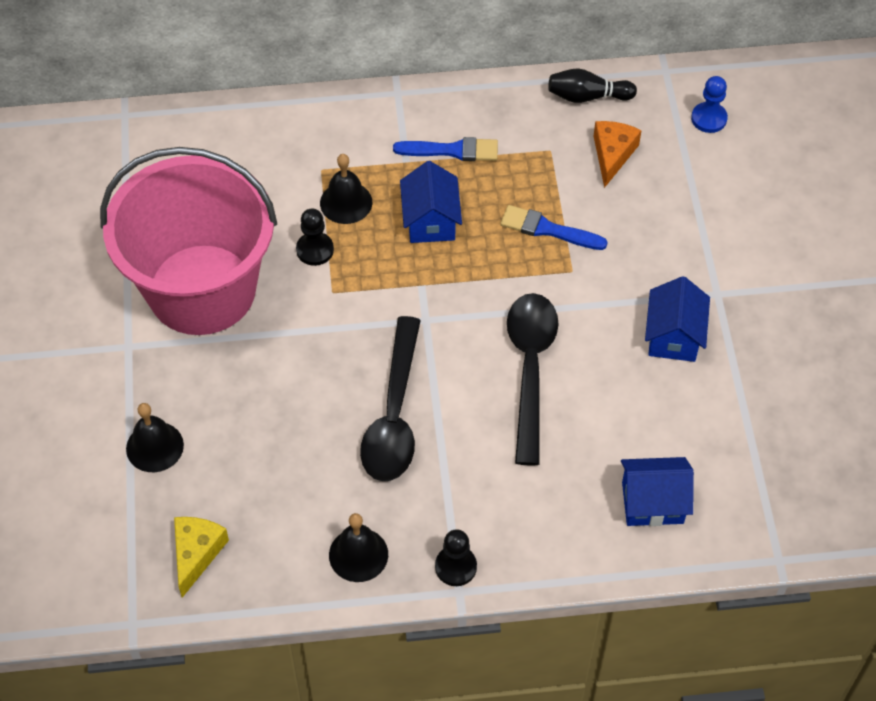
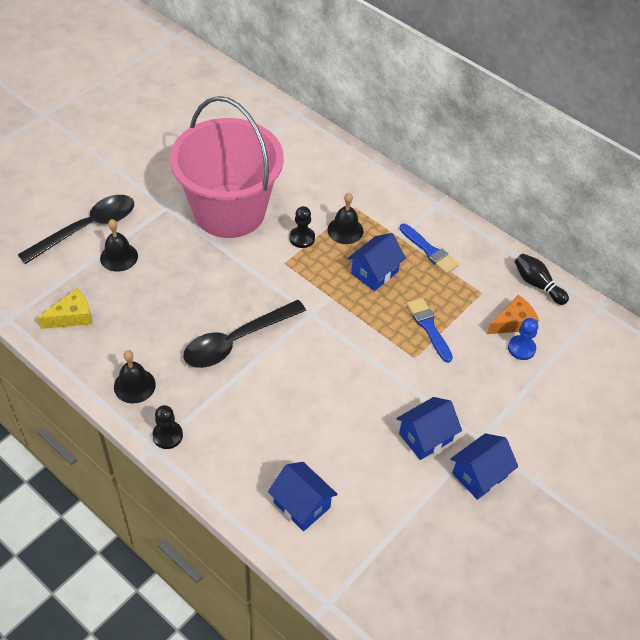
camera: 45 degrees right, 5 degrees down
black spoon [507,293,559,466] -> black spoon moved to [18,195,134,264]
blue pawn [691,76,728,133] -> blue pawn moved to [508,318,538,360]
none -> blue house [451,433,518,500]

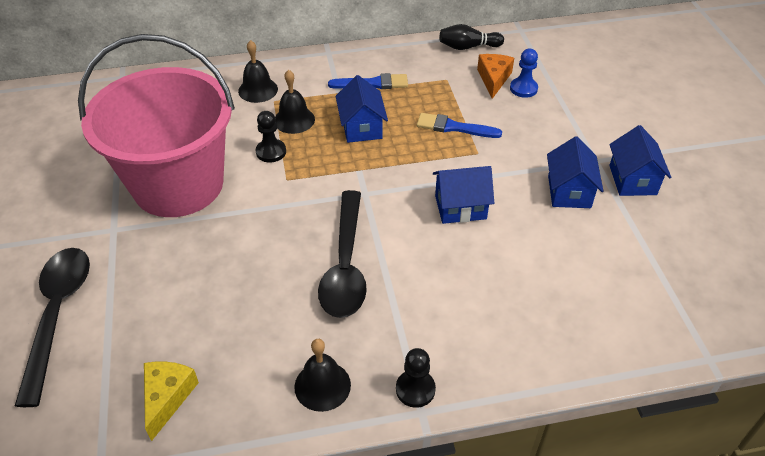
camera: 50 degrees left, 5 degrees down
black bell [100,219,138,272] -> black bell moved to [238,40,278,103]
blue house [268,462,338,531] -> blue house moved to [433,166,494,224]

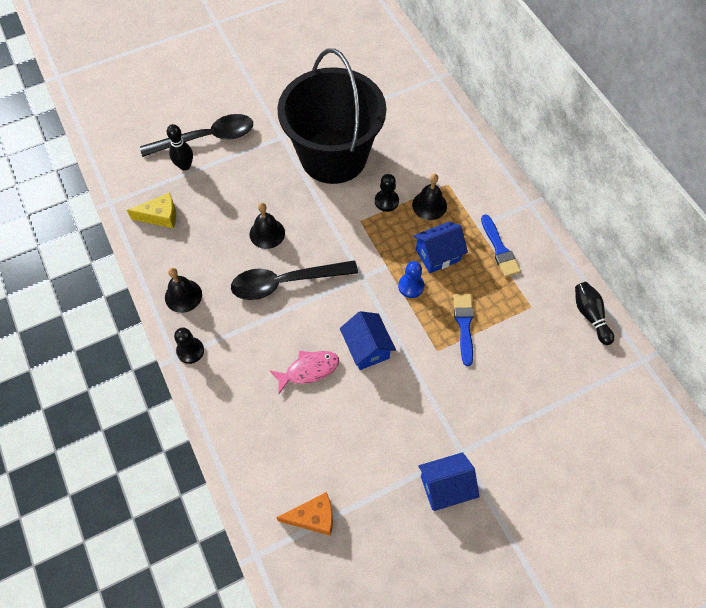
camera: 75 degrees right, 15 degrees up
pink bucket [78,34,235,217] -> black bucket [277,48,386,184]
black bell [238,40,278,103] -> black bell moved to [250,203,285,249]
orange cheese [477,54,514,99] -> orange cheese moved to [276,492,333,536]
blue pawn [510,49,538,98] -> blue pawn moved to [398,261,424,298]
blue house [547,136,603,208] -> none
none -> black bowling pin [167,124,193,171]
none -> pink fish [269,351,339,394]

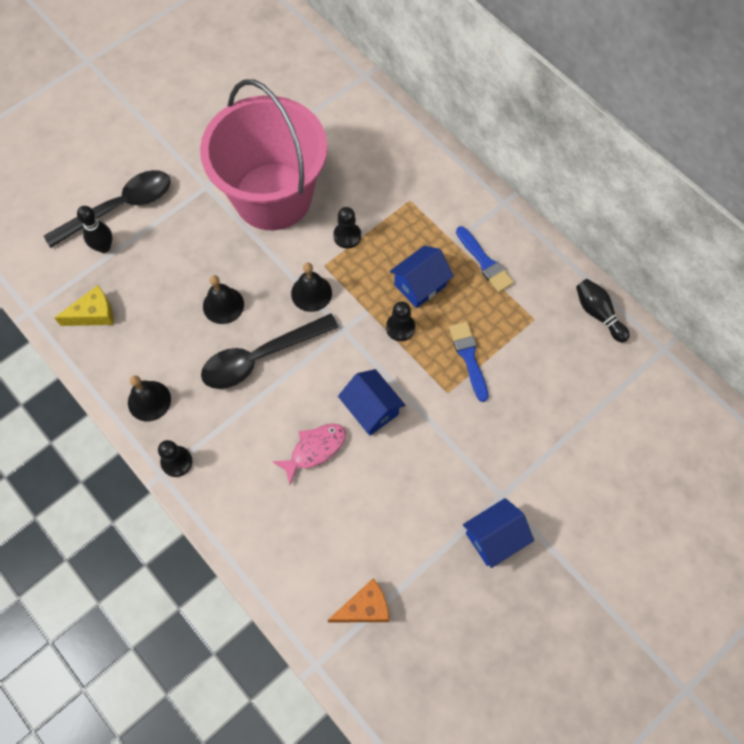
camera: 15 degrees left, 5 degrees up
black bucket [277,48,386,184] -> pink bucket [200,79,327,231]
blue pawn [398,261,424,298] -> black pawn [386,301,415,341]
black bell [412,174,447,220] -> black bell moved to [291,263,332,312]

